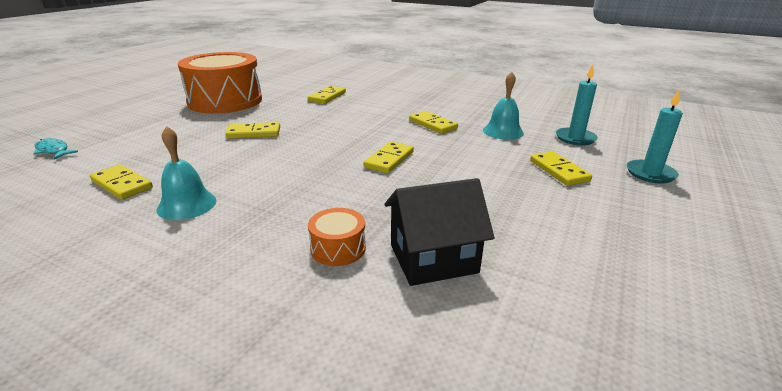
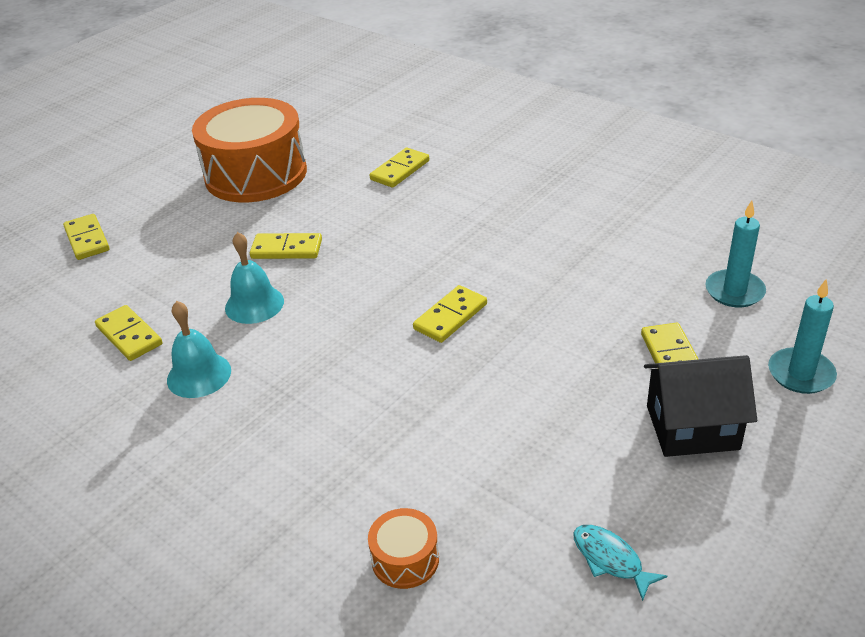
camera: 15 degrees right, 10 degrees up
turquoise fish [33,138,78,159] -> turquoise fish moved to [573,525,667,601]
orange drum [308,208,366,266] -> orange drum moved to [368,508,439,589]
black house [384,178,494,286] -> black house moved to [644,355,757,457]
yellow domino [409,111,458,134] -> yellow domino moved to [63,214,110,260]
turquoise bell [483,72,524,140] -> turquoise bell moved to [225,232,284,324]

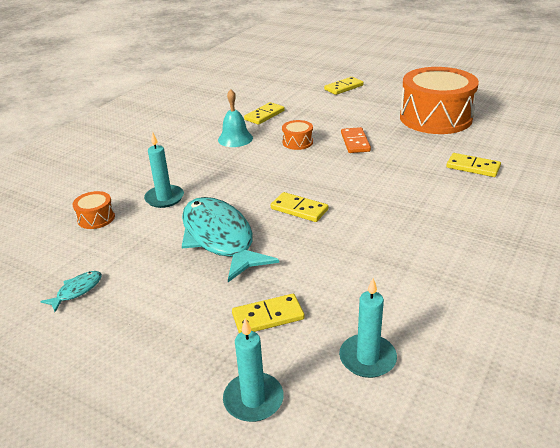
camera: 80 degrees right, 5 degrees down
turquoise bell [225,232,284,324] -> orange drum [282,120,313,150]
yellow domino [250,233,322,259] -> orange domino [341,127,371,153]
black house [644,355,757,457] -> none
none -> turquoise candle [144,132,184,208]
none -> turquoise fish [182,197,279,282]

